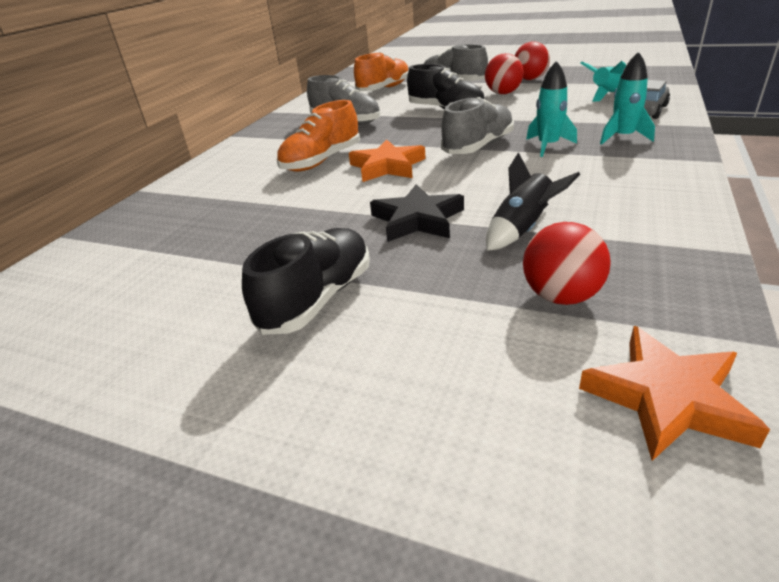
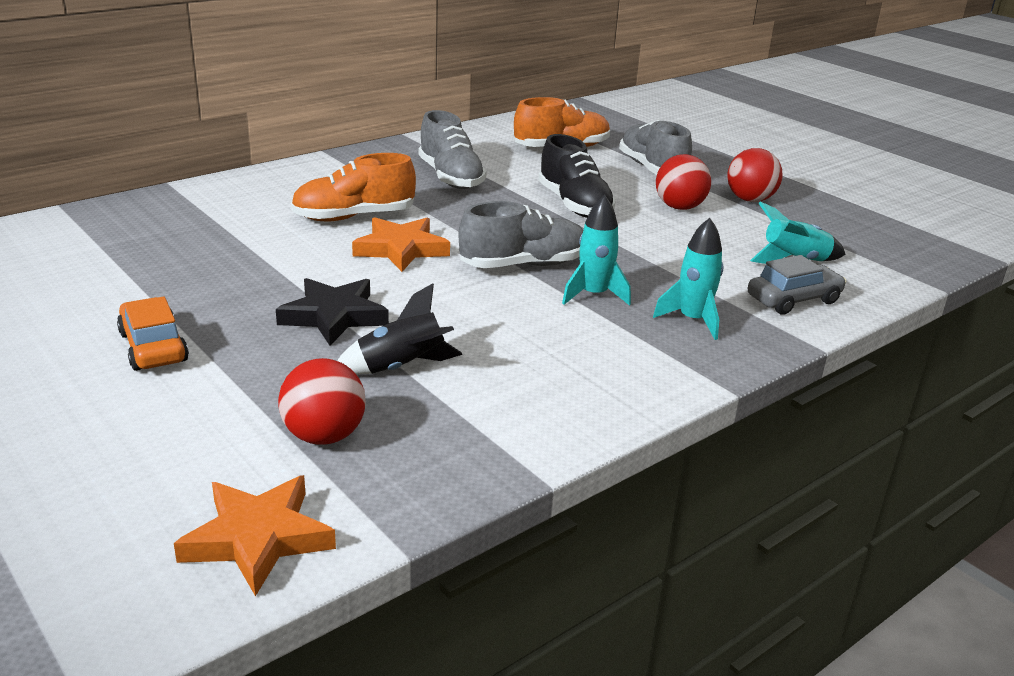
camera: 25 degrees right, 5 degrees down
black shoe [242,228,370,335] -> orange car [117,297,189,371]

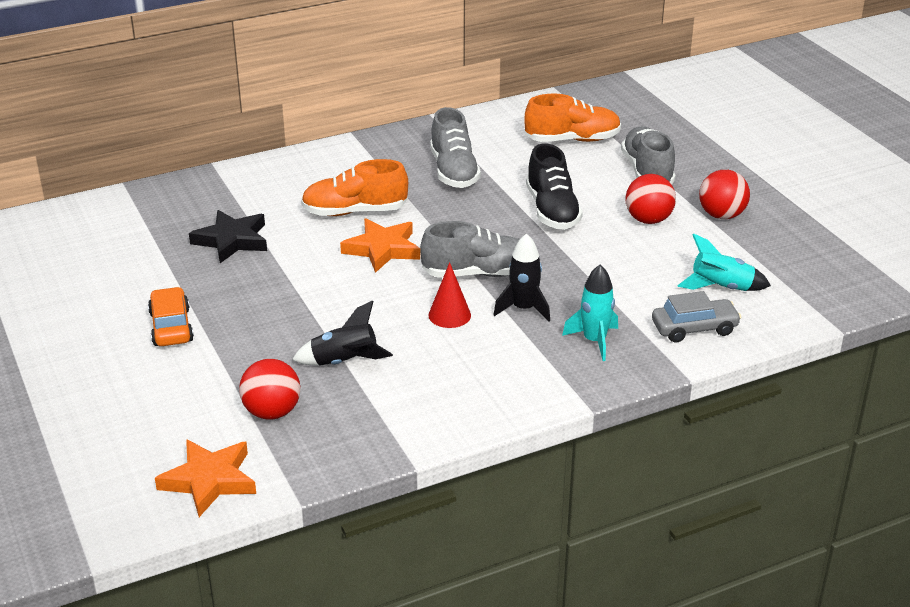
camera: 15 degrees right, 5 degrees up
black star [276,278,389,345] -> black star moved to [189,210,267,263]
turquoise rocket [562,195,631,306] -> black rocket [494,233,550,322]
none -> red cone [428,262,471,328]

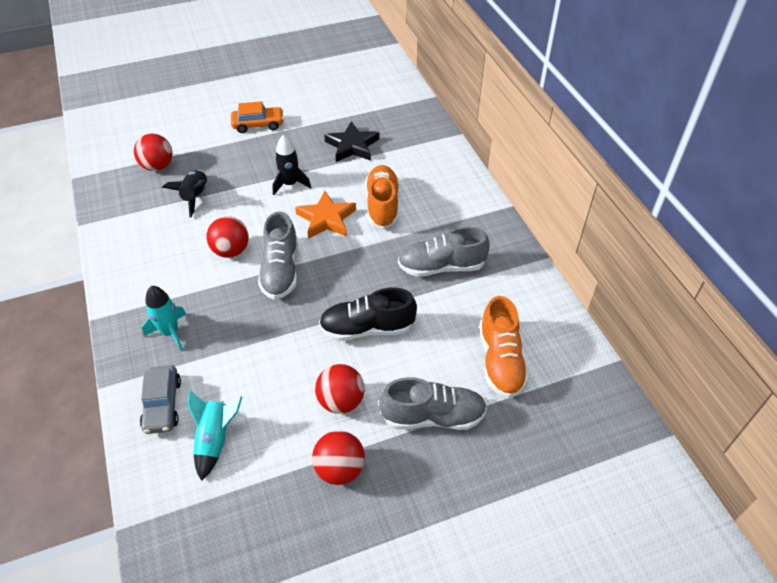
camera: 95 degrees right, 15 degrees up
orange star [155,439,256,517] -> none
red cone [428,262,471,328] -> red ball [206,216,249,258]
black rocket [494,233,550,322] -> black rocket moved to [272,135,311,195]

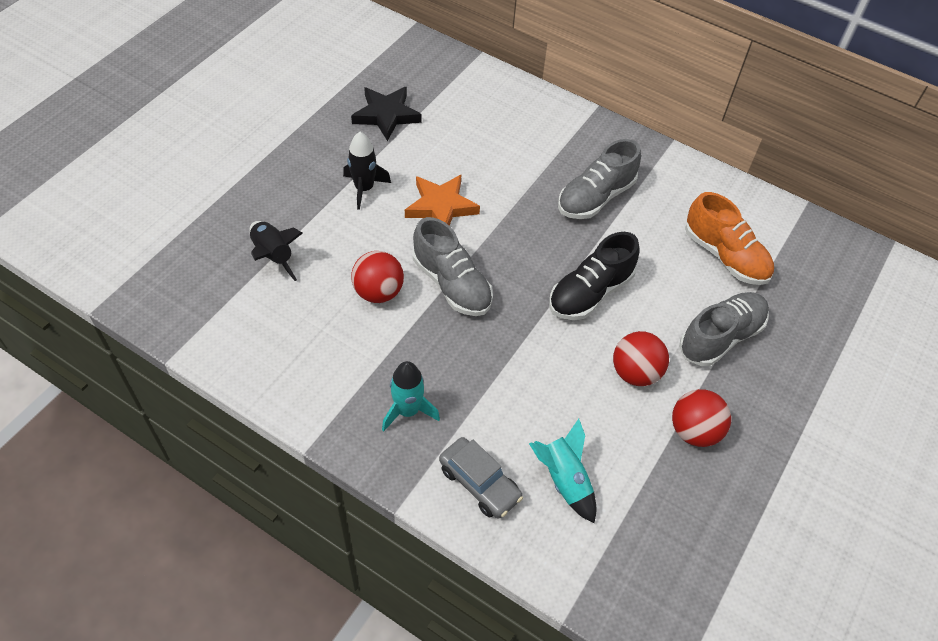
camera: 40 degrees left, 5 degrees up
red ball [134,134,173,171] -> none
orange car [231,101,284,133] -> none
orange shoe [365,165,399,229] -> none

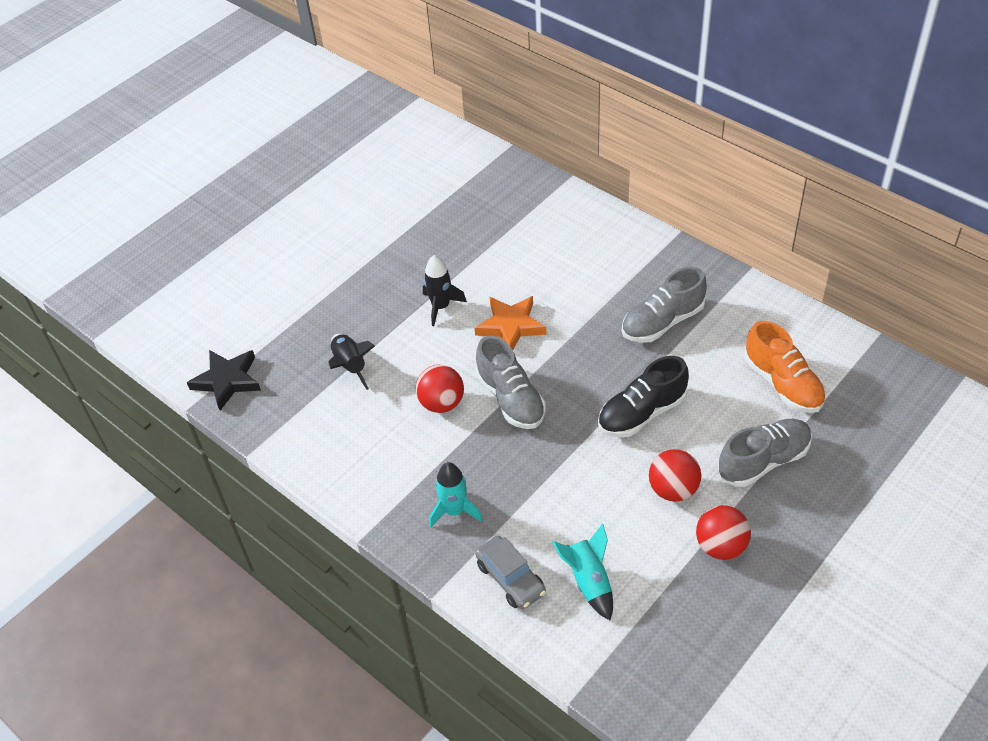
camera: 15 degrees right, 5 degrees down
black star [351,87,422,141] -> black star moved to [187,350,261,411]

